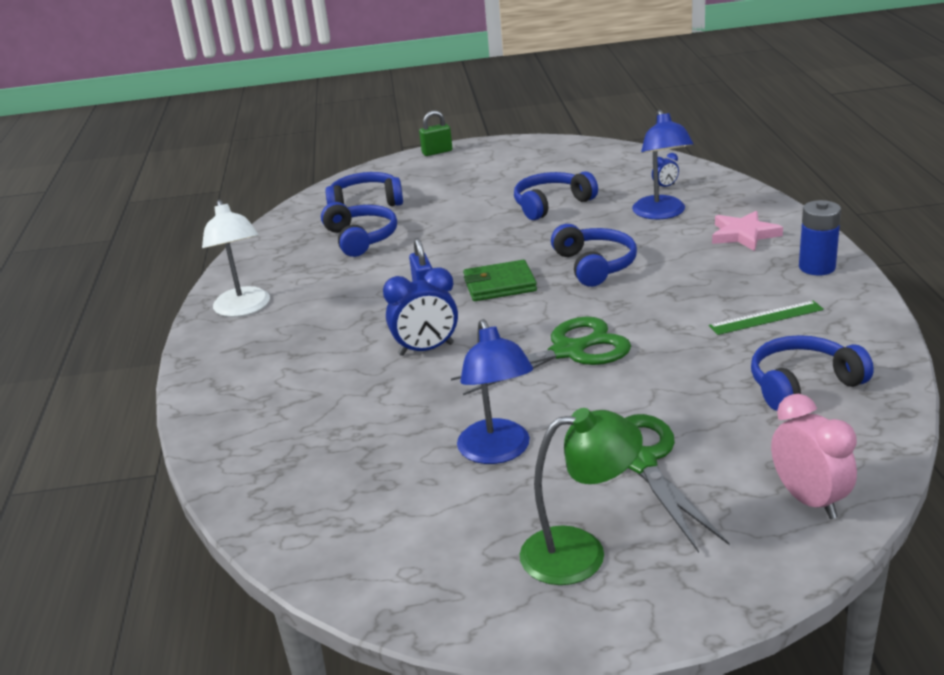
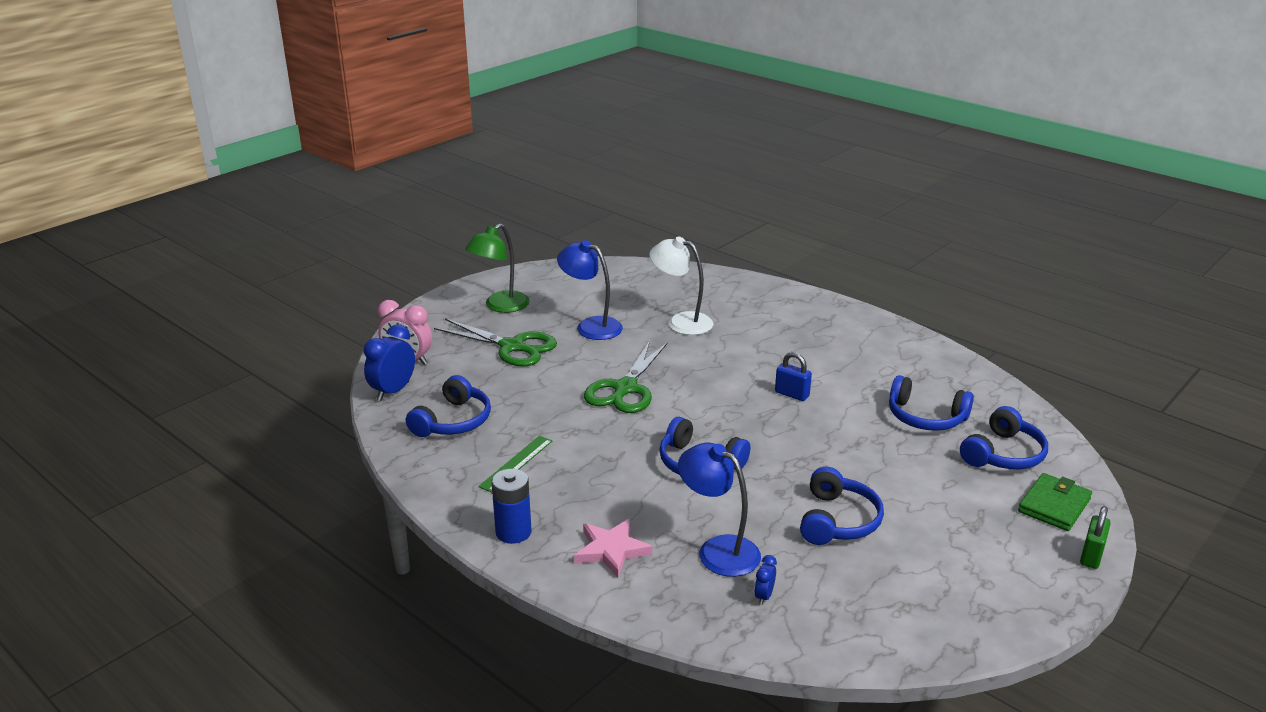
camera: 135 degrees right, 0 degrees up
white lamp [202,200,270,317] -> white lamp moved to [649,236,713,335]
blue clock [383,267,458,356] -> blue clock moved to [364,324,415,401]
green wallet [463,260,537,301] -> green wallet moved to [1018,473,1092,531]

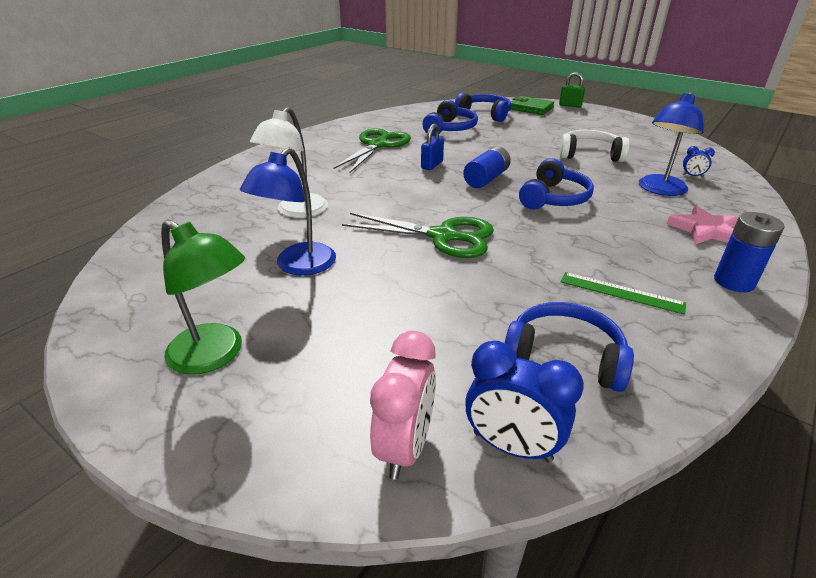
camera: 95 degrees left, 5 degrees up
green scissors [434,319,557,367] -> green scissors moved to [334,128,411,173]
blue headphones [800,467,884,545] -> white headphones [559,130,630,162]
none -> blue battery [463,146,511,188]

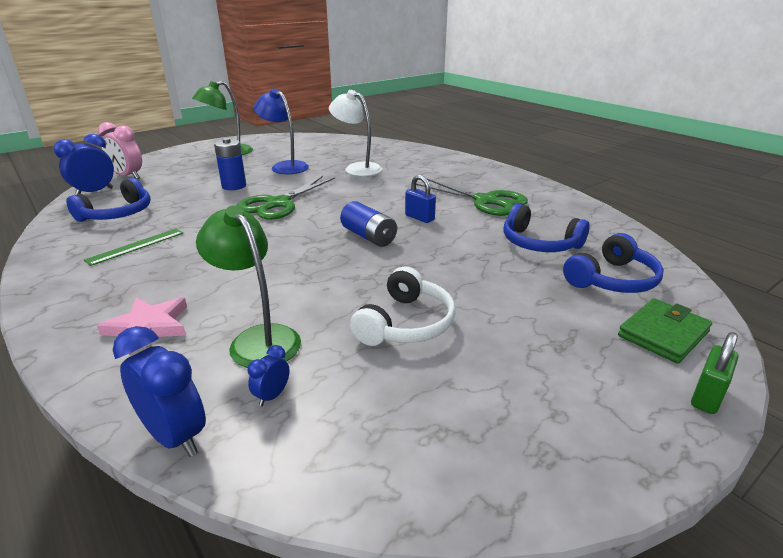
camera: 105 degrees right, 5 degrees down
blue headphones [519,158,594,209] -> none
blue lamp [639,92,704,196] -> green lamp [196,205,301,368]
blue battery [714,212,785,292] -> blue battery moved to [214,138,246,190]
none -> blue clock [113,326,206,457]

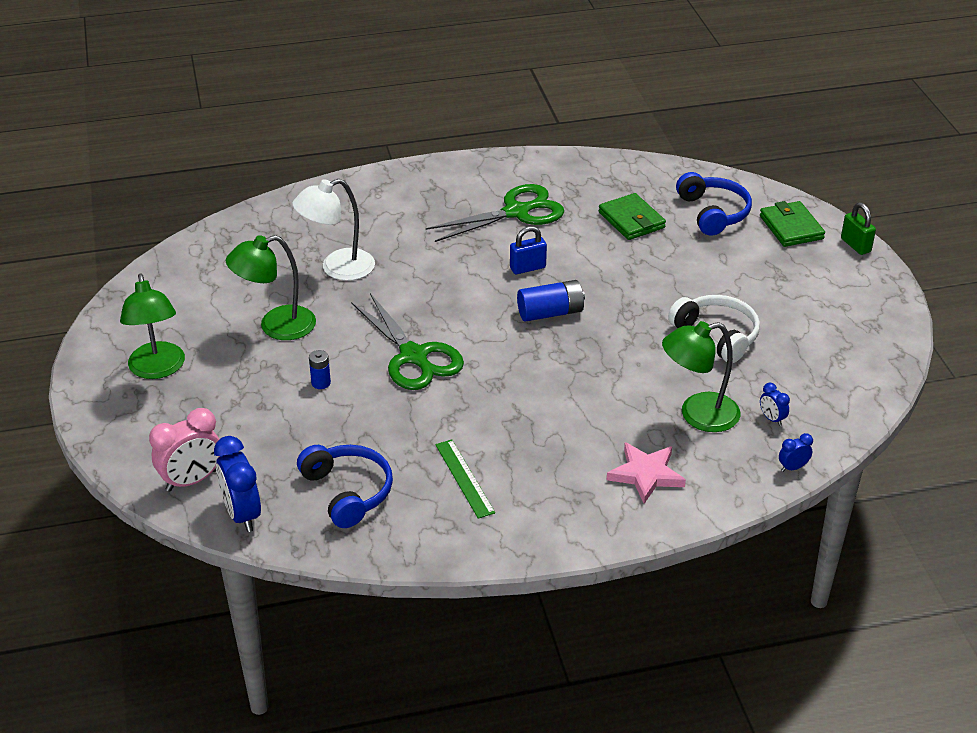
camera: 65 degrees left, 10 degrees up
blue clock [113,326,206,457] -> blue clock [779,433,813,472], size x0.50
blue battery [214,138,246,190] -> blue battery [309,350,331,389], size x0.56
blue lamp [254,88,309,174] -> green lamp [226,235,316,340]
blue headphones [503,204,589,252] -> green wallet [599,193,666,240]

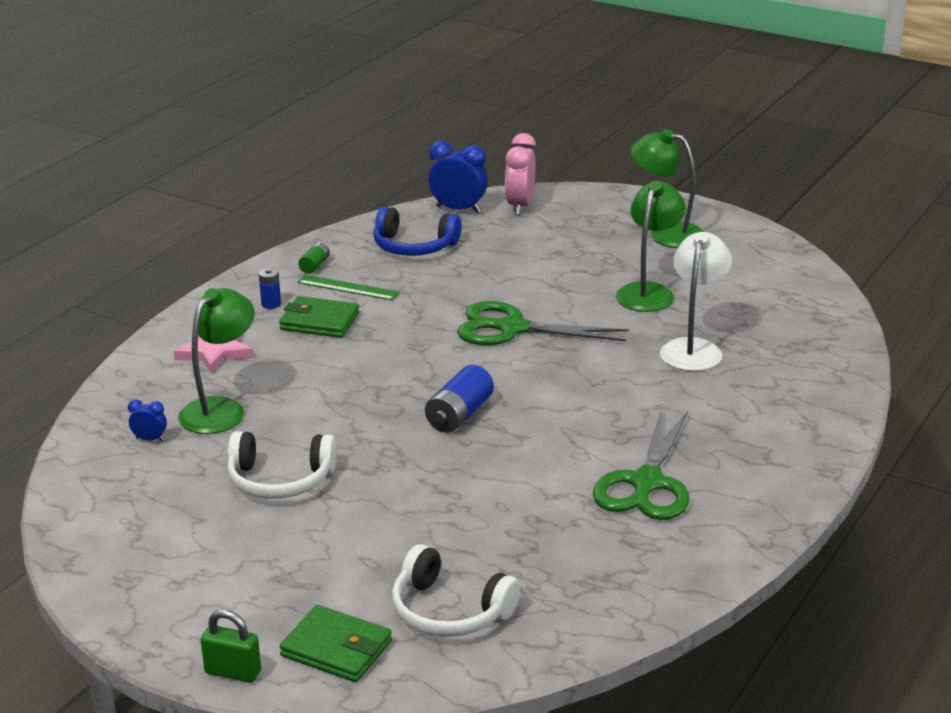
camera: 135 degrees right, 10 degrees down
blue battery [309,350,331,389] -> blue battery moved to [259,268,281,309]
blue padlock [510,226,547,274] -> none
green wallet [599,193,666,240] -> green wallet moved to [279,296,359,338]
blue headphones [676,172,752,236] -> white headphones [392,544,521,637]
blue clock [779,433,813,472] -> none
none -> green battery [298,242,330,274]

